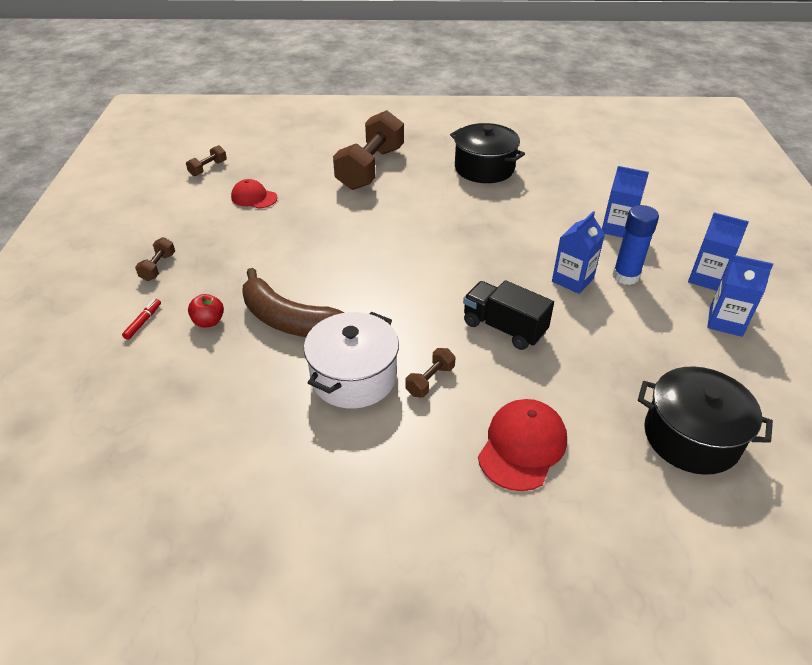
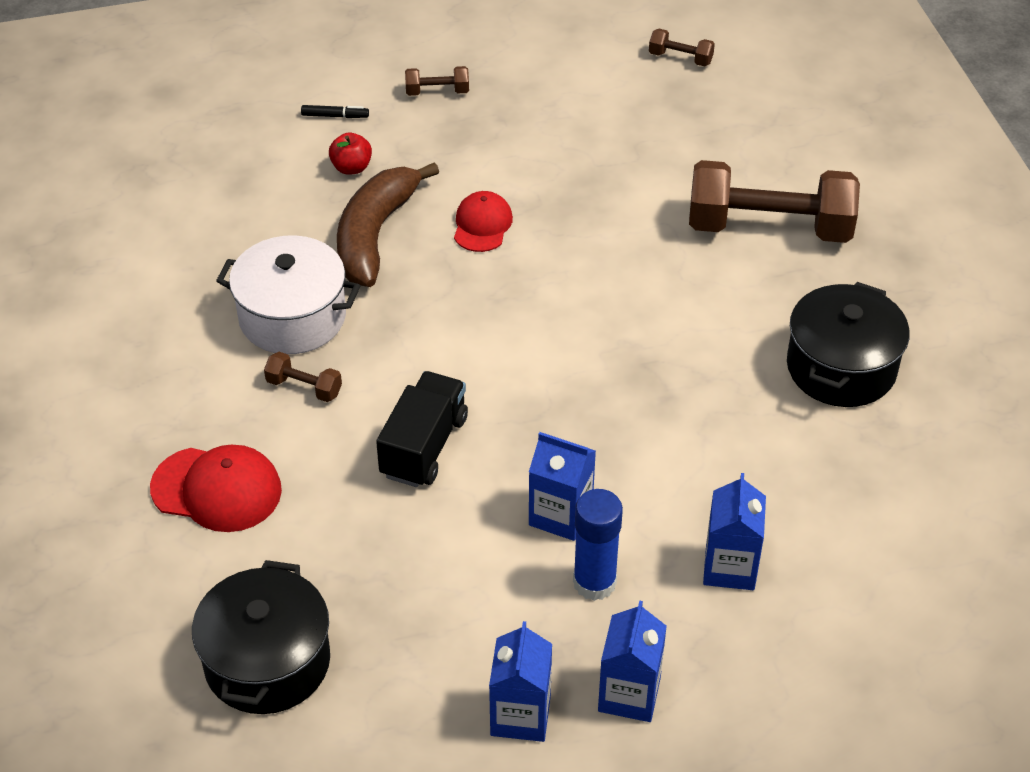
camera: 75 degrees right, 5 degrees up
red marker [122,299,161,340] -> black marker [301,105,369,118]
red cap [231,179,277,209] -> red cap moved to [454,191,513,252]

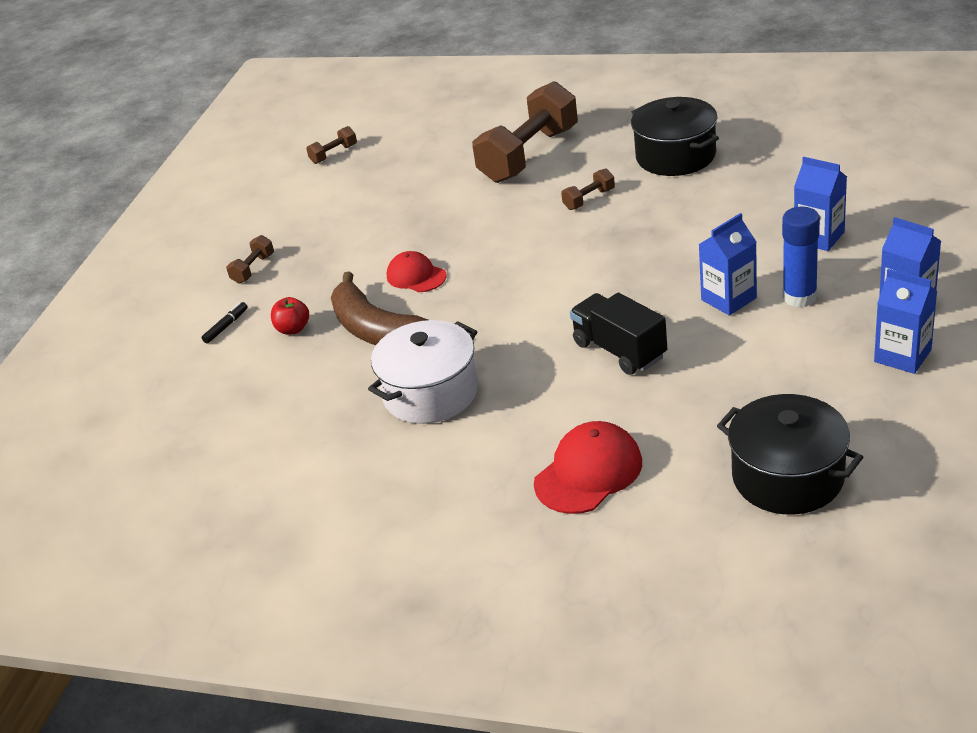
camera: 55 degrees left, 10 degrees down
brown dumbbell [264,352,342,402] -> brown dumbbell moved to [561,168,615,210]

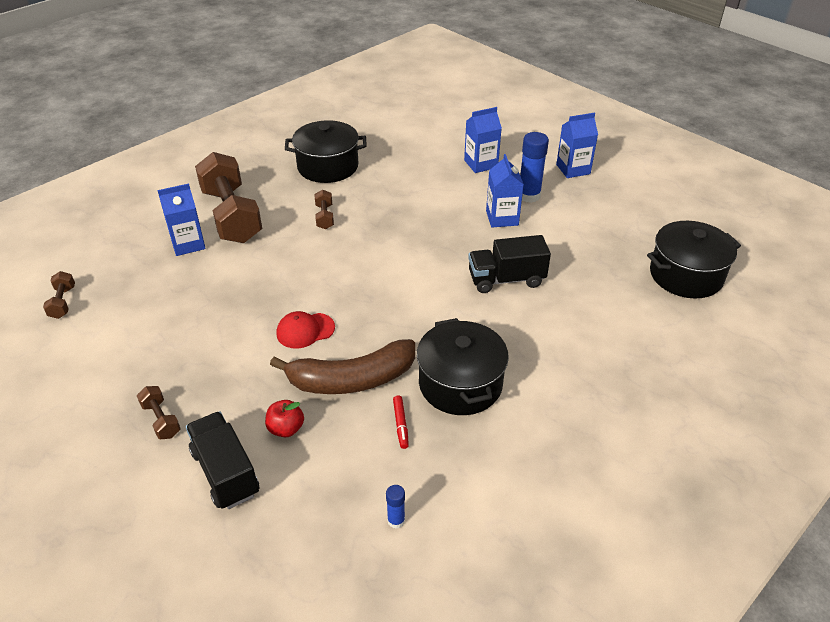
camera: 65 degrees left, 5 degrees up
black marker [201,302,247,344] -> black truck [186,411,259,509]
white pot [368,320,478,424] -> black pot [417,318,509,415]
red cap [534,421,642,514] -> none
blue carton [874,269,937,374] -> blue carton moved to [157,183,206,256]
none -> blue glue stick [386,485,405,529]
none -> red marker [393,396,409,449]

